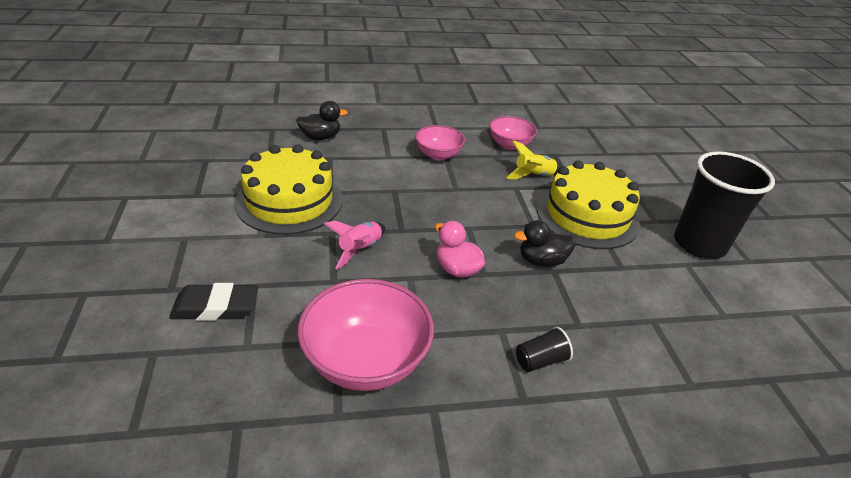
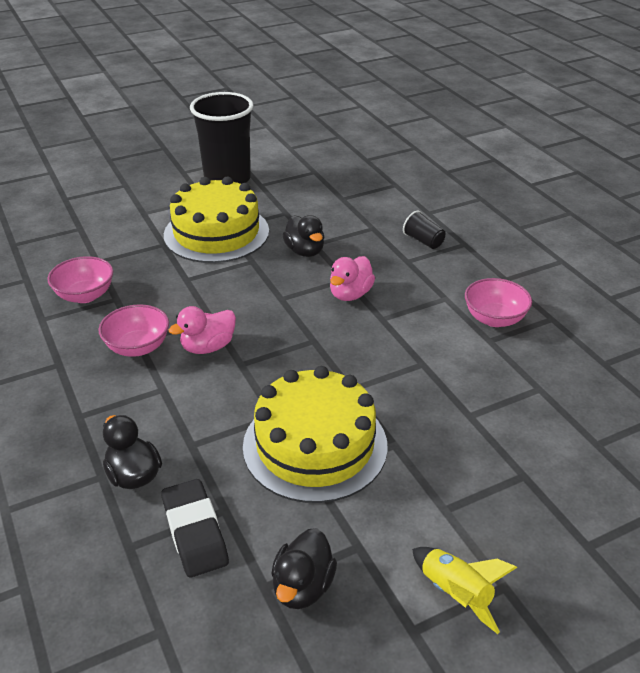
camera: 105 degrees left, 0 degrees up
black eraser [169,283,258,321] -> black eraser moved to [162,479,229,578]
pink bowl [298,279,434,391] -> pink bowl [465,278,532,327], size x0.59
pink rocket [324,221,385,269] -> none
yellow rocket [506,140,563,179] -> yellow rocket moved to [412,547,517,634]
none -> pink duck [169,306,236,354]
none -> black duck [271,528,337,609]

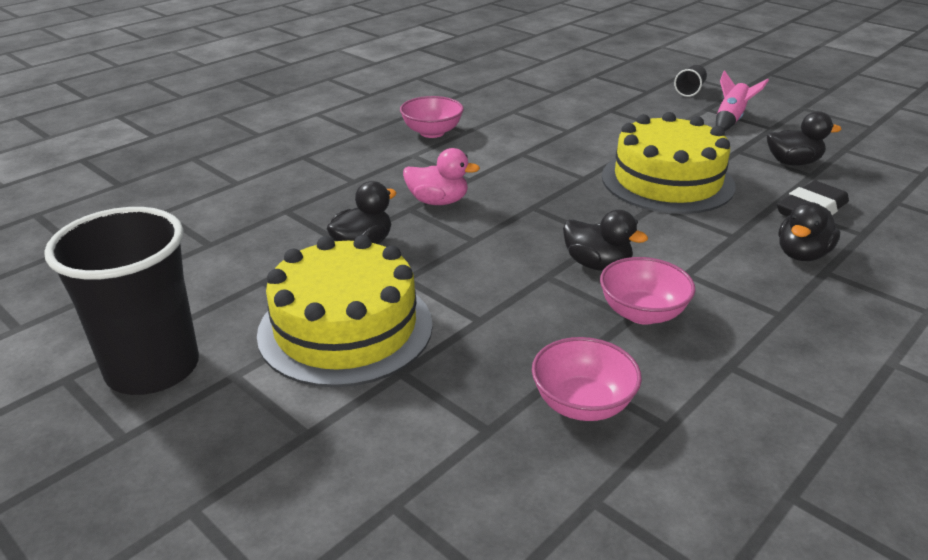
camera: 110 degrees left, 5 degrees down
pink duck [169,306,236,354] -> black duck [563,210,648,271]
black cup [403,211,445,249] -> black cup moved to [674,65,707,97]
yellow rocket [412,547,517,634] -> pink rocket [716,70,769,131]

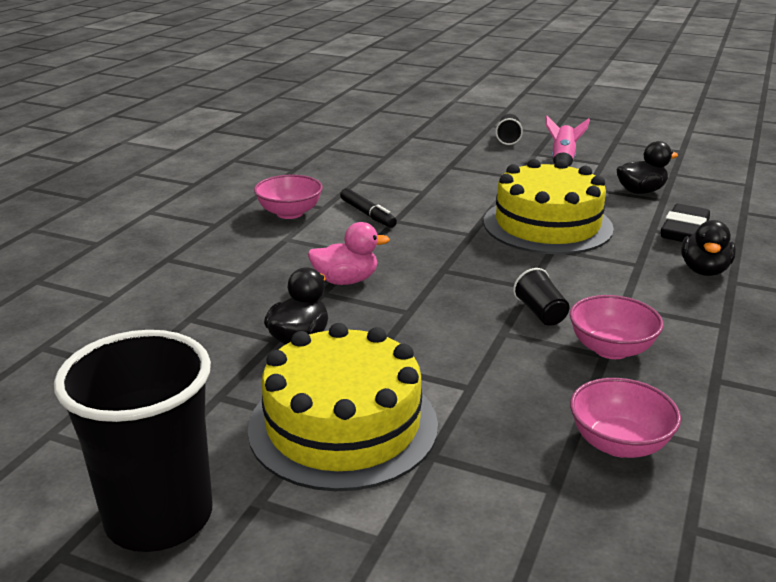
camera: 20 degrees left, 5 degrees down
black duck [563,210,648,271] -> black cup [513,268,569,326]
none -> black marker [340,188,397,228]

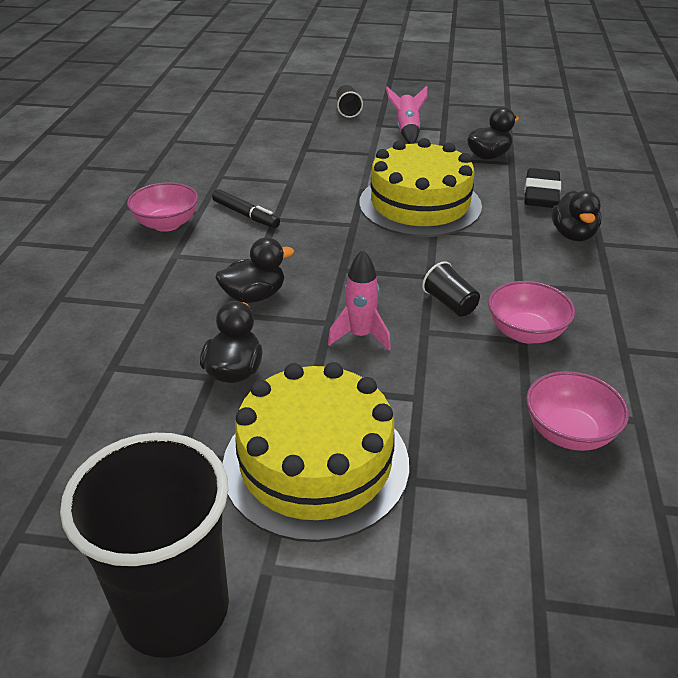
camera: 15 degrees left, 10 degrees up
pink duck [308,222,390,285] -> black duck [216,237,294,303]
none -> pink rocket [328,249,391,350]

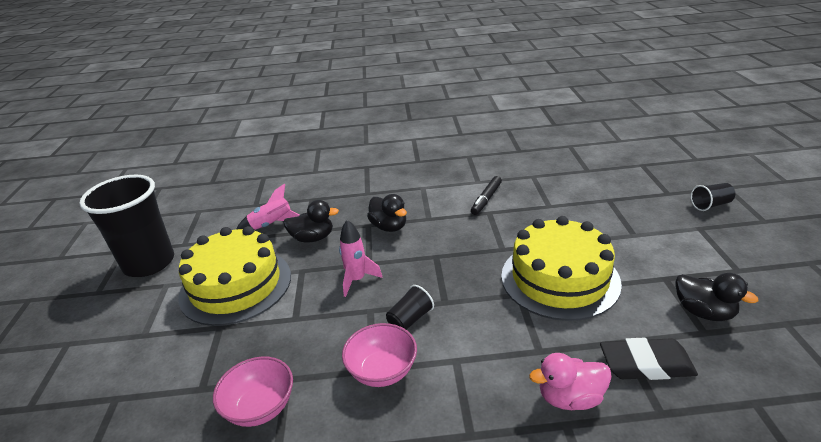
camera: 80 degrees right, 5 degrees down
pink bowl [127,182,198,232] -> none
pink rocket [386,86,428,144] -> pink rocket moved to [237,183,300,230]
black duck [552,191,601,241] -> pink duck [529,353,612,410]

